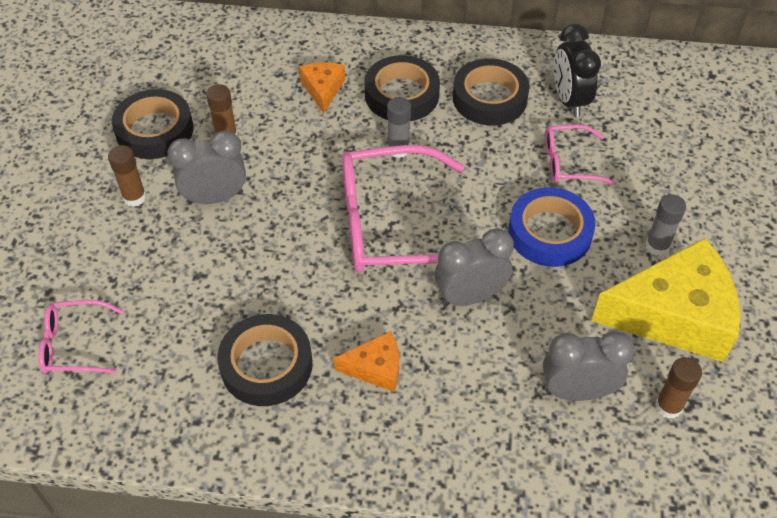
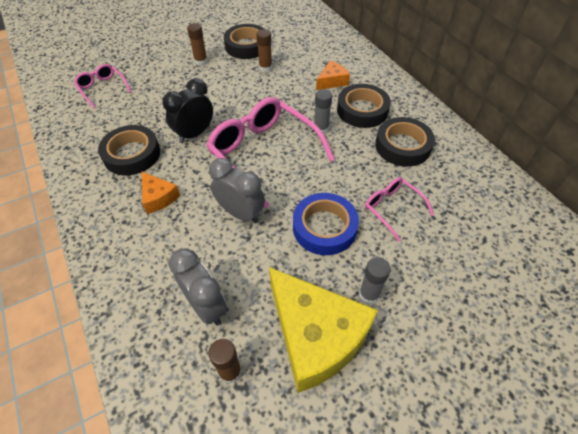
camera: 55 degrees right, 0 degrees up
grey clock [167,130,246,204] -> none
black clock [554,24,601,117] -> black clock moved to [162,78,213,143]

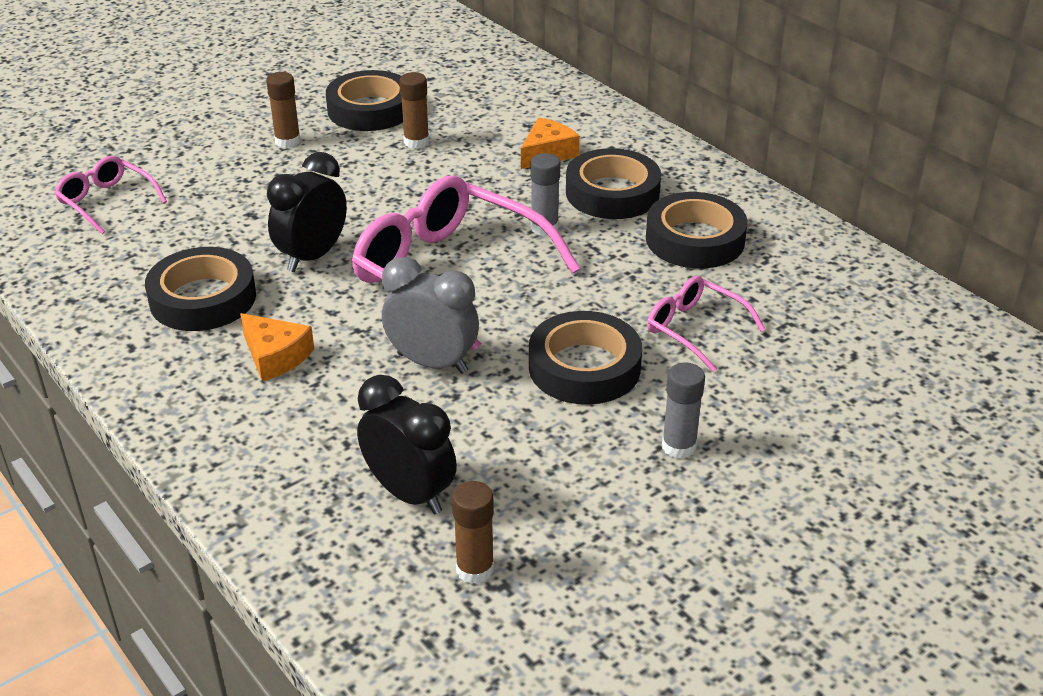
camera: 10 degrees left, 15 degrees down
grey clock [169,248,227,326] -> black clock [357,375,457,514]
yellow cheese [269,267,378,393] -> none
blue tape [293,193,359,255] -> black tape [529,311,642,405]

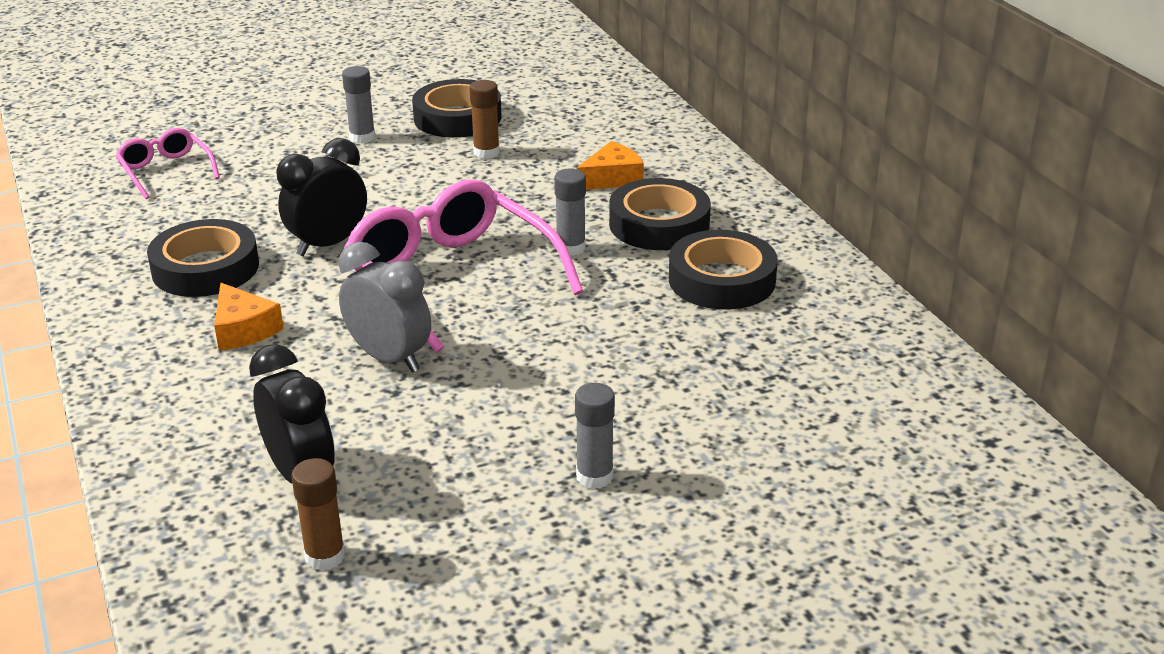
camera: 15 degrees right, 5 degrees down
brown glue stick [266,72,301,148] -> grey glue stick [342,66,375,144]
black tape [529,311,642,405] -> none
pink glasses [647,276,766,372] -> none

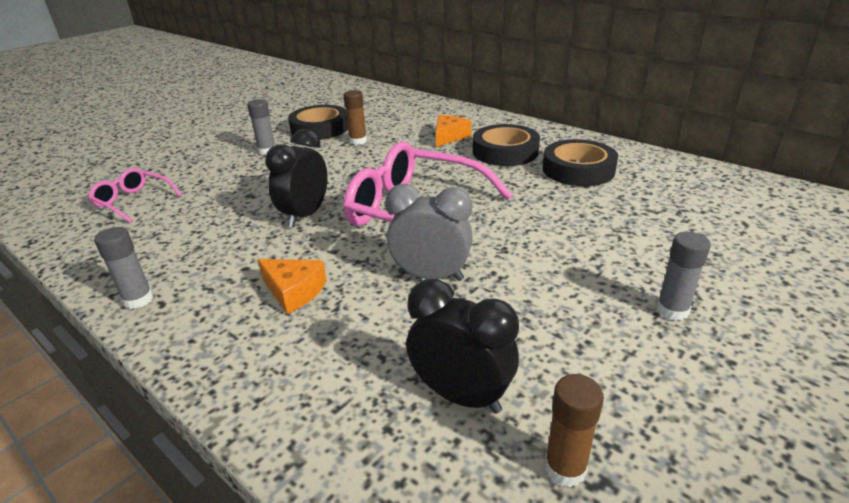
camera: 25 degrees left, 0 degrees up
black tape [147,219,259,297] -> none
grey glue stick [554,168,586,256] -> grey glue stick moved to [94,227,153,309]

